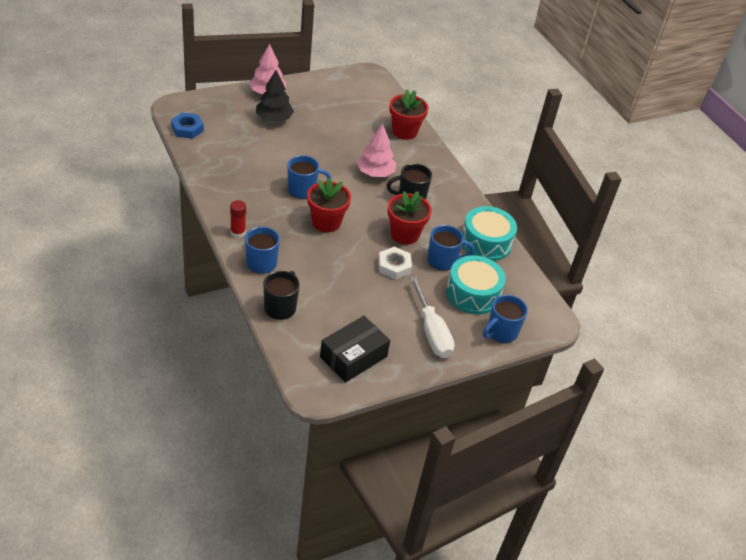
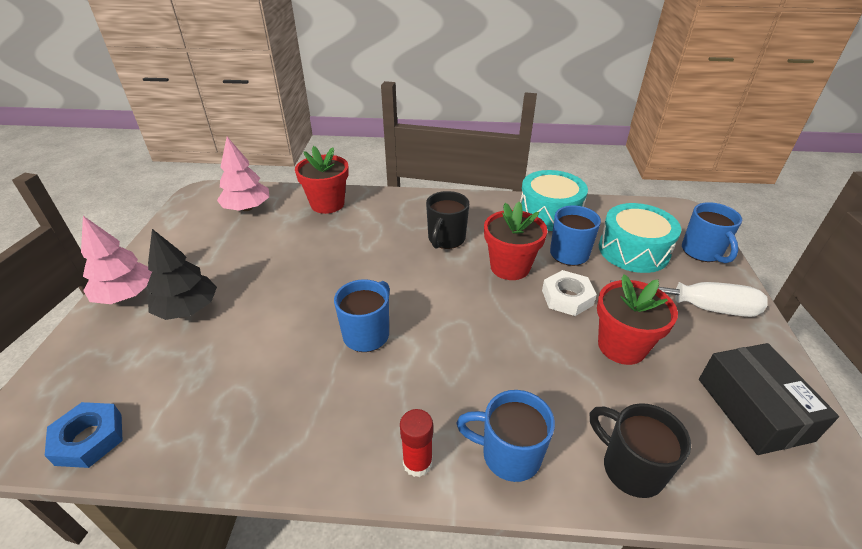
camera: 55 degrees left, 5 degrees down
red flower pot [307,177,351,232] -> red flower pot moved to [597,274,678,365]
pink tree [357,124,396,177] -> pink tree moved to [217,137,269,211]

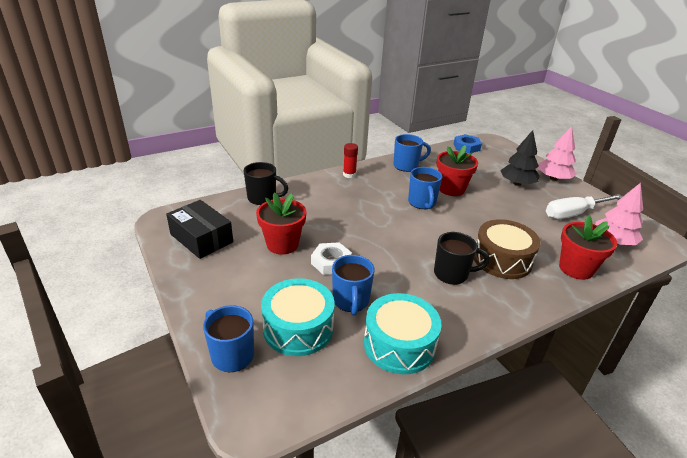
camera: 145 degrees right, 5 degrees down
black mug [426,191,469,249] -> black mug turned 105 degrees clockwise [434,232,490,285]
blue mug [456,390,555,482] -> blue mug moved to [393,134,431,172]
red flower pot [484,202,547,280] -> red flower pot moved to [437,145,478,196]
white screwdriver [610,280,768,317] -> white screwdriver moved to [546,194,623,219]
none -> brown drum [474,219,541,279]

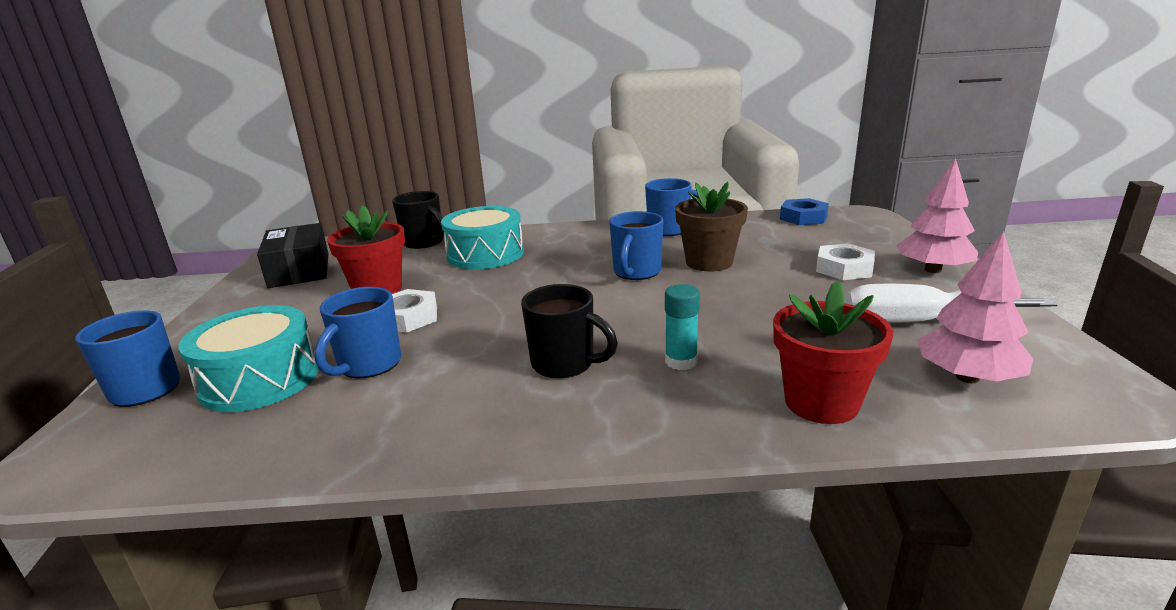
camera: 30 degrees right, 10 degrees down
red glue stick [343,143,358,178] -> none
turquoise drum [364,293,442,374] -> turquoise drum moved to [441,206,524,269]
red flower pot [437,145,478,196] -> brown flower pot [675,182,748,271]
brown drum [474,219,541,279] -> turquoise glue stick [665,284,700,370]
black tree [500,130,539,186] -> white nut [816,243,875,280]

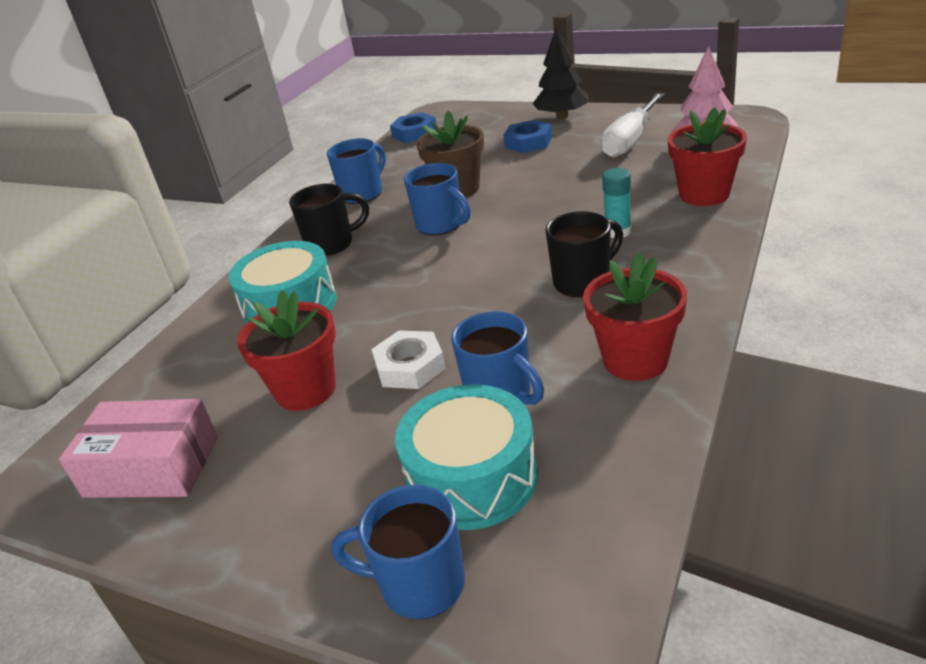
camera: 60 degrees left, 10 degrees up
black box [257,223,329,288] -> pink box [59,399,218,498]
black mug [392,191,444,249] -> black mug moved to [289,184,369,256]
white nut [816,243,875,280] -> blue nut [503,120,552,153]
pink tree [896,158,978,273] -> black tree [533,28,589,119]
none -> red flower pot [583,253,687,381]

